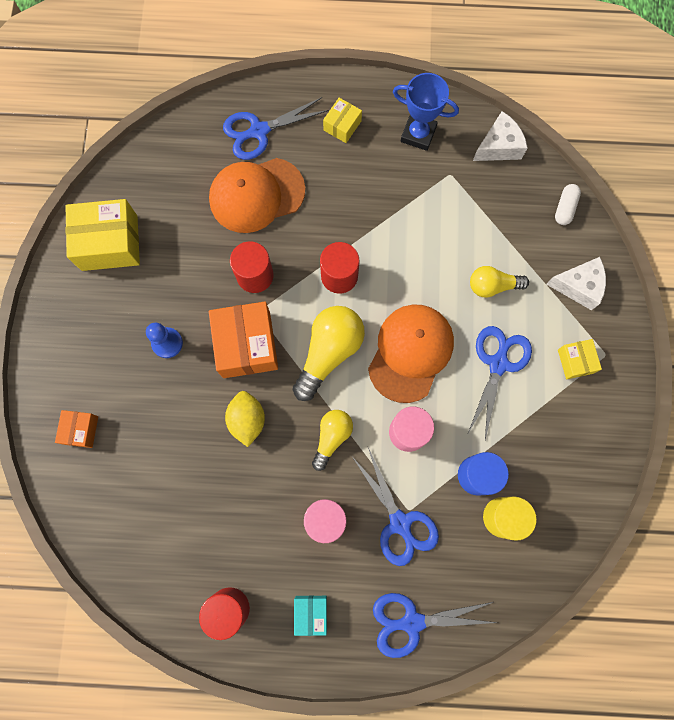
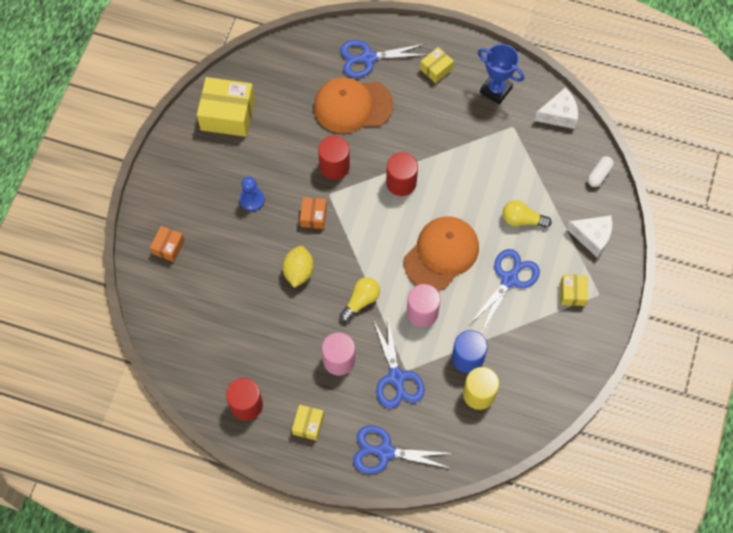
camera: 15 degrees right, 10 degrees down
orange box [209,301,278,378] -> orange box [300,197,327,229], size x0.52
yellow light bulb [293,306,365,401] -> none
turquoise box [294,596,327,636] -> yellow box [292,405,324,441]

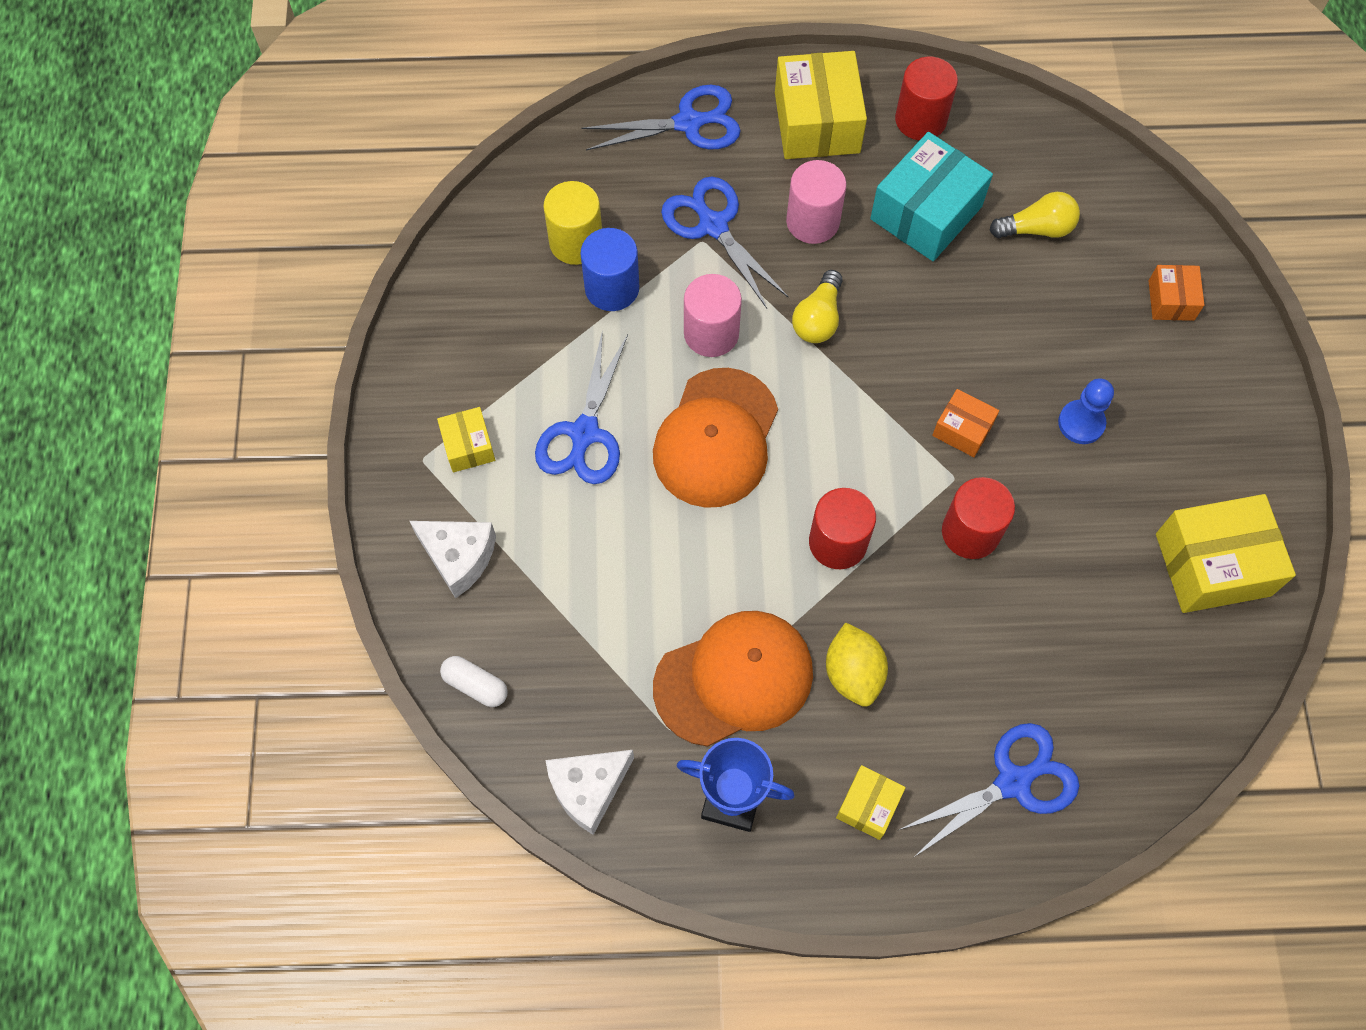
camera: 160 degrees right, 0 degrees up
yellow lemon [282,246,314,288] -> yellow lemon moved to [826,622,888,707]
yellow box [292,405,324,441] -> yellow box [775,51,867,159], size x1.92
orange box [300,197,327,229] -> orange box turned 45 degrees counterclockwise [932,389,999,457]
orange cap [314,77,394,133] -> orange cap moved to [653,611,813,747]
yellow light bulb [503,200,552,228] -> yellow light bulb moved to [990,192,1080,238]
white cheese [566,215,612,258] -> white cheese turned 150 degrees counterclockwise [410,521,496,599]
white capsule [588,156,614,187] -> white capsule turned 75 degrees counterclockwise [440,656,508,707]
none -> turquoise box [870,132,993,261]

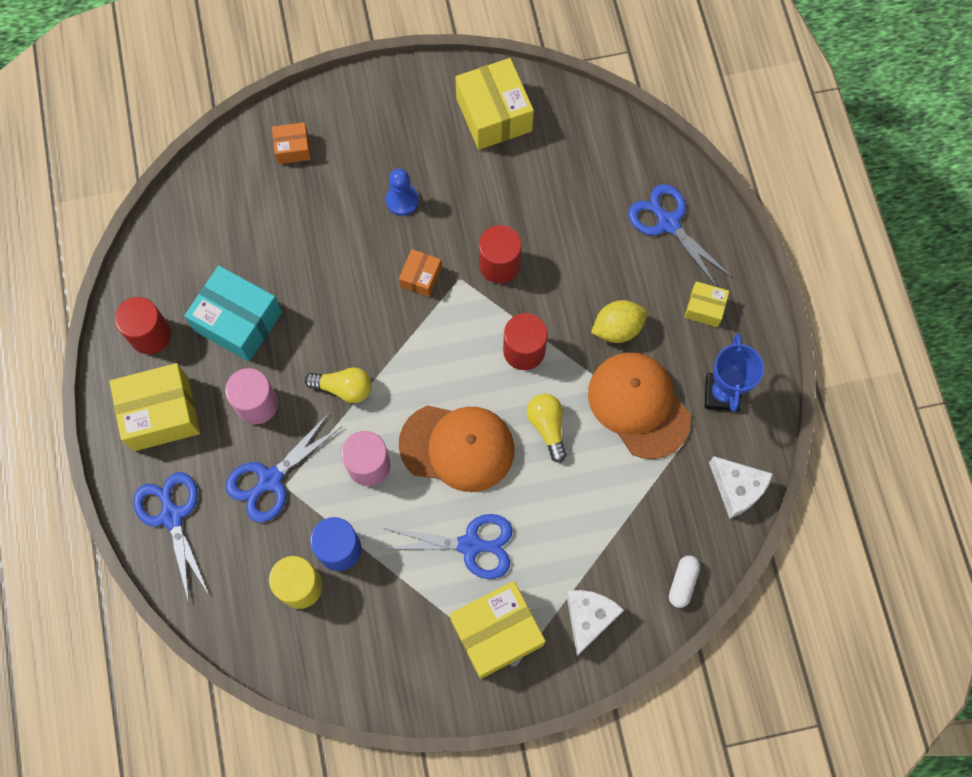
camera: 100 degrees left, 5 degrees up
yellow box [437,407,495,472] -> yellow box [449,581,546,679], size x1.92
yellow light bulb [990,192,1080,238] -> yellow light bulb moved to [527,394,567,463]

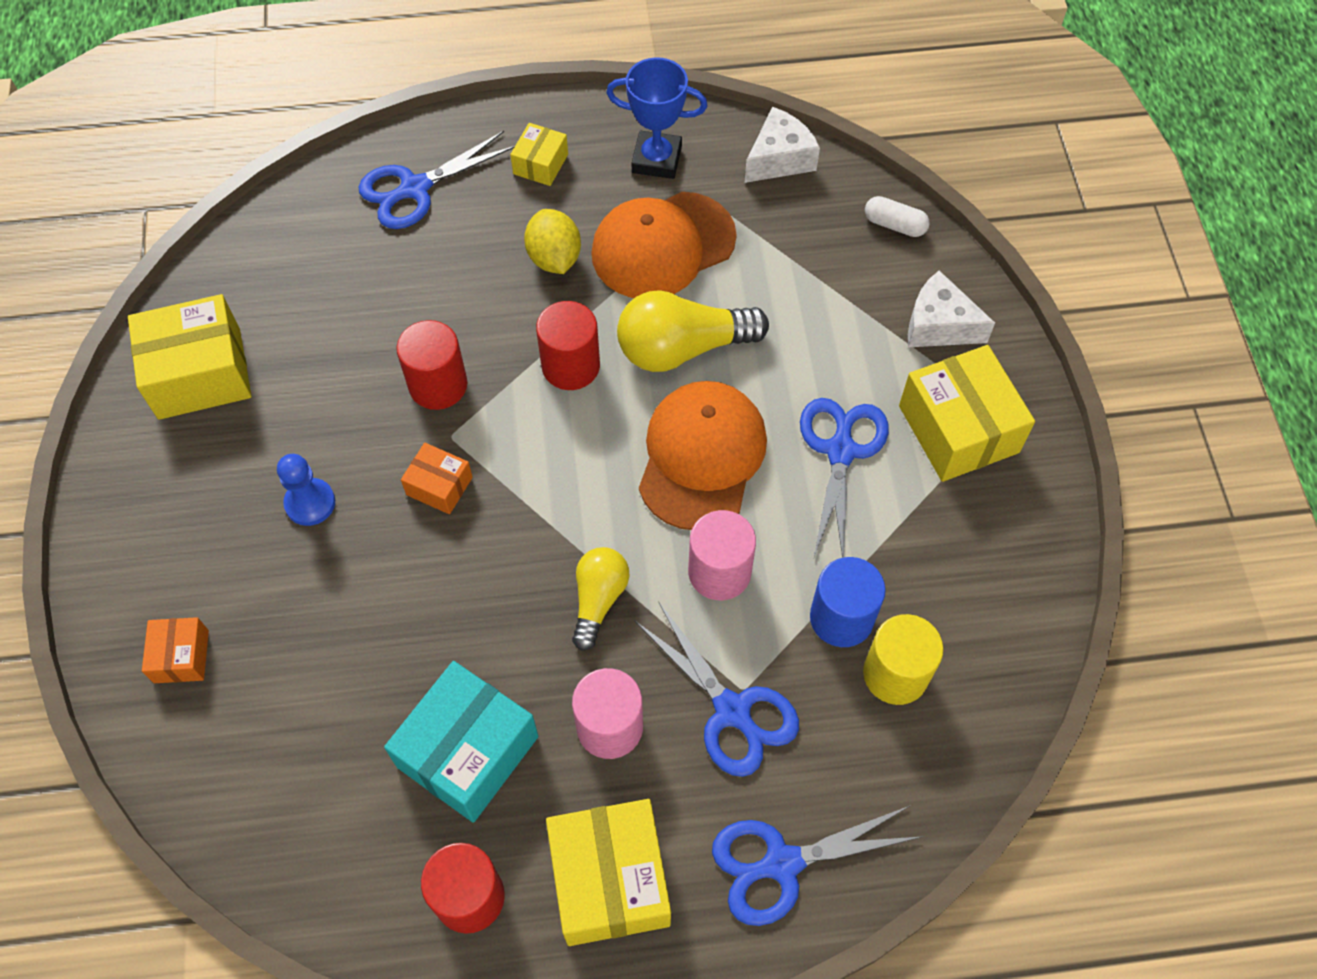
camera: 85 degrees left, 10 degrees down
yellow light bulb [527,394,567,463] -> yellow light bulb [617,290,769,372], size x1.63

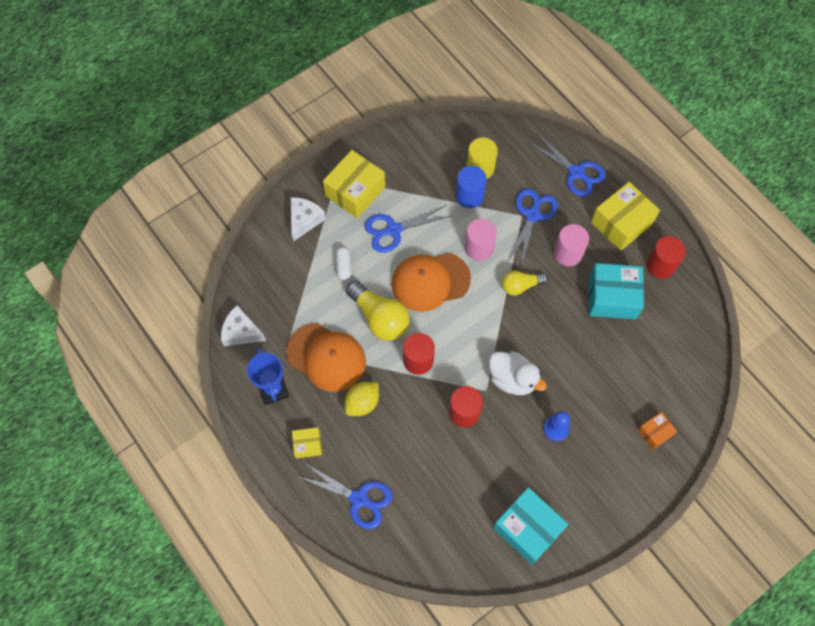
camera: 120 degrees left, 5 degrees up
yellow box [128,294,251,420] -> turquoise box [493,487,568,565]
orange box [401,443,473,514] -> white duck [489,351,547,395]
white capsule [865,196,930,237] -> white capsule moved to [336,247,351,280]
white cheese [908,271,995,347] -> white cheese turned 150 degrees counterclockwise [291,197,326,241]

